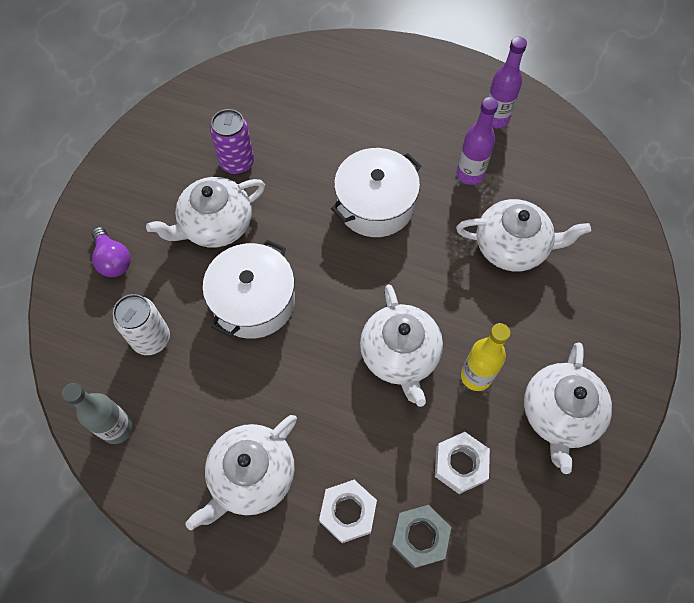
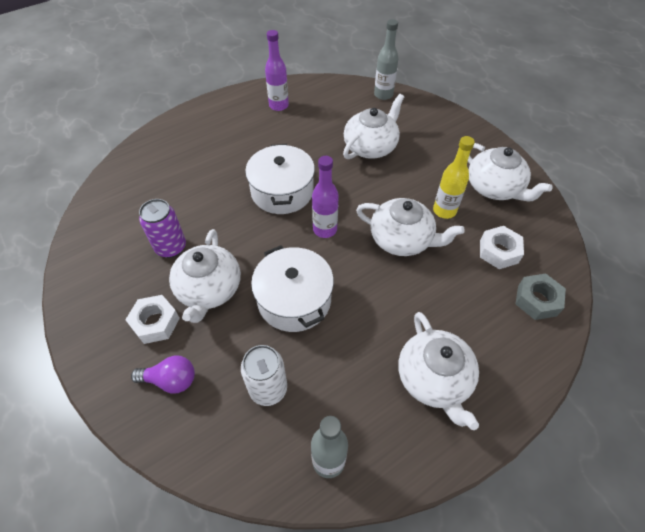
camera: 55 degrees left, 10 degrees down
white nut [319,480,377,543] -> white nut moved to [126,295,180,344]
purple bottle [457,97,498,185] -> purple bottle moved to [312,156,339,238]
none -> grey bottle [374,19,399,100]

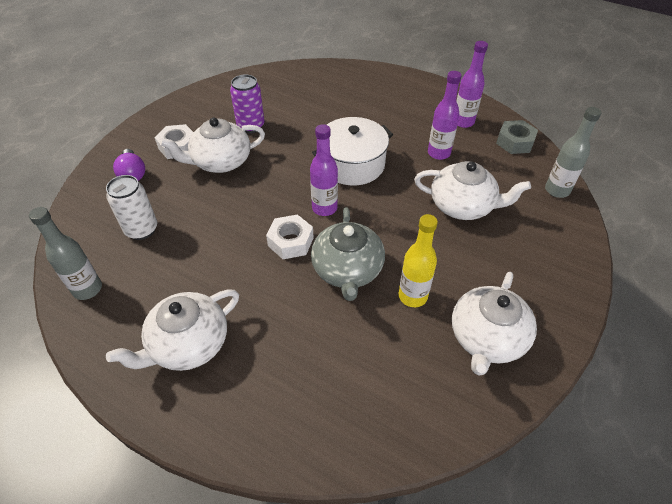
camera: 65 degrees right, 5 degrees down
white pot [251,245,334,332] -> none
white teapot [356,198,465,256] -> grey teapot [311,207,385,301]
white nut [480,226,524,269] -> white nut moved to [266,214,314,259]
grey nut [516,273,566,320] -> grey nut moved to [496,120,538,154]
none -> purple bottle [428,71,462,160]

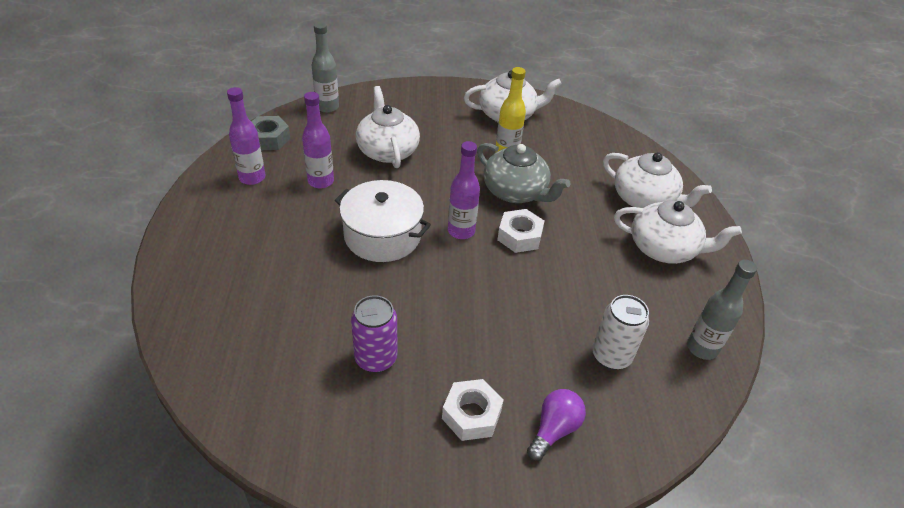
camera: 125 degrees left, 5 degrees down
white teapot [160,117,265,173] -> white teapot moved to [603,152,712,208]
grey teapot [311,207,385,301] -> grey teapot turned 75 degrees clockwise [477,143,570,203]

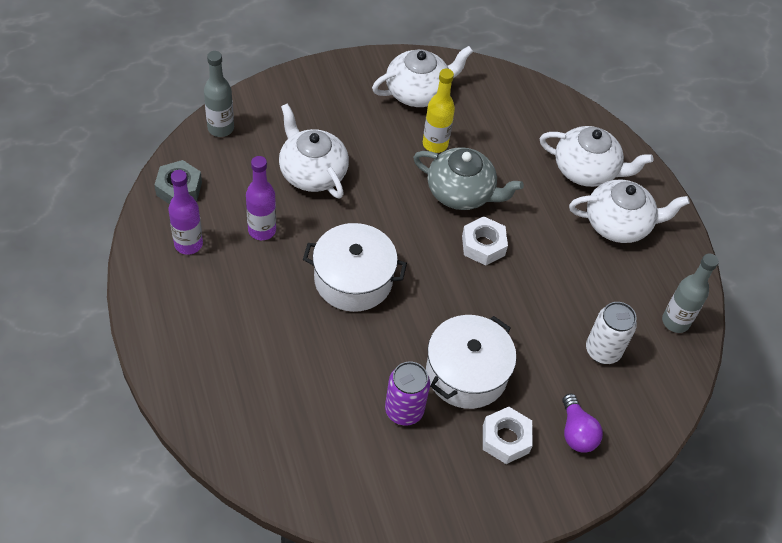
camera: 20 degrees left, 10 degrees up
purple bottle [448,141,480,239] -> none
purple light bulb [527,389,586,461] -> purple light bulb turned 150 degrees clockwise [562,394,603,453]
none -> white pot [426,315,517,409]

